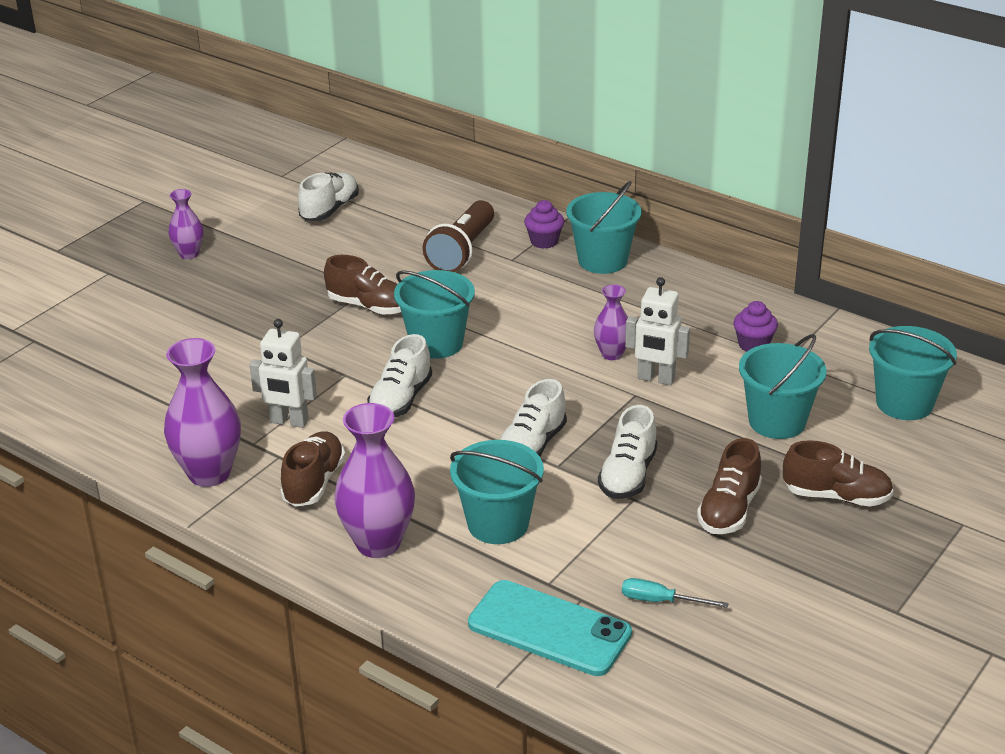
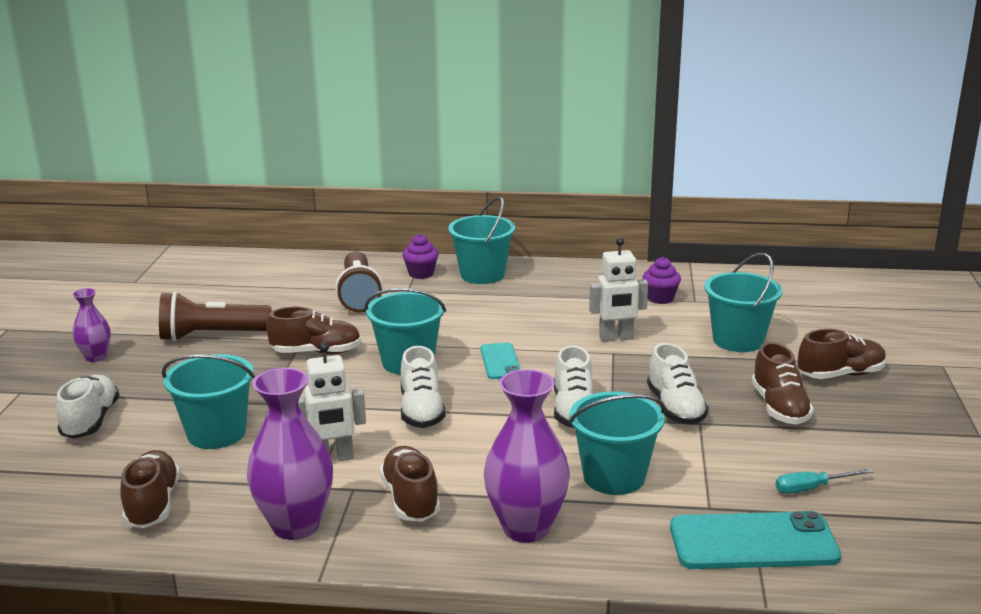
camera: 30 degrees left, 10 degrees down
white shoe [298,172,359,221] -> white shoe moved to [56,374,120,439]
purple vase [594,284,628,360] -> none
turquoise bucket [869,326,957,420] -> turquoise bucket moved to [162,354,255,449]
none -> brown shoe [120,450,180,528]
none -> brown flashlight [159,291,271,342]
none -> turquoise phone [480,343,521,379]

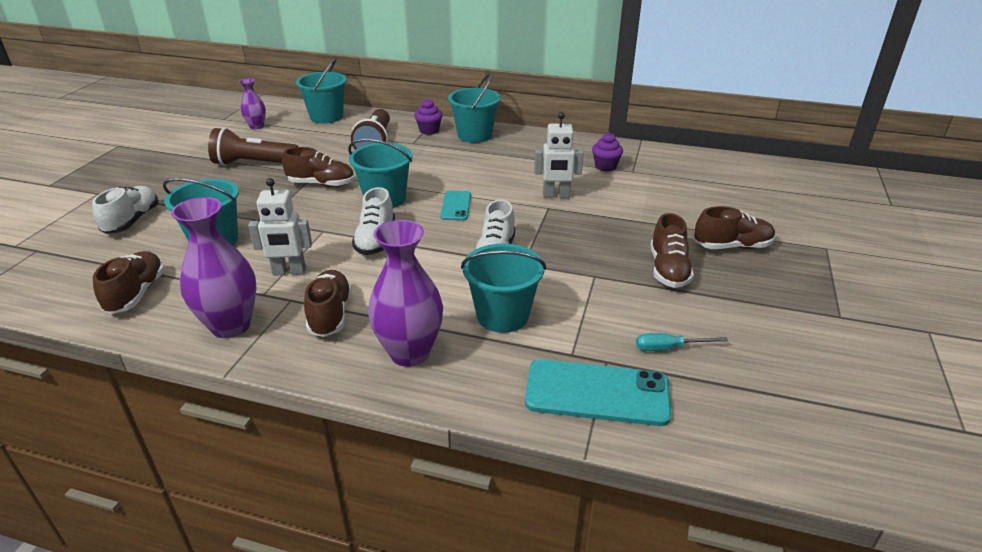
camera: 10 degrees right, 10 degrees up
purple vase [72,288,111,362] -> purple vase moved to [239,78,266,130]
white shoe [647,343,709,425] -> none
turquoise bucket [704,253,782,352] -> turquoise bucket moved to [296,58,347,124]

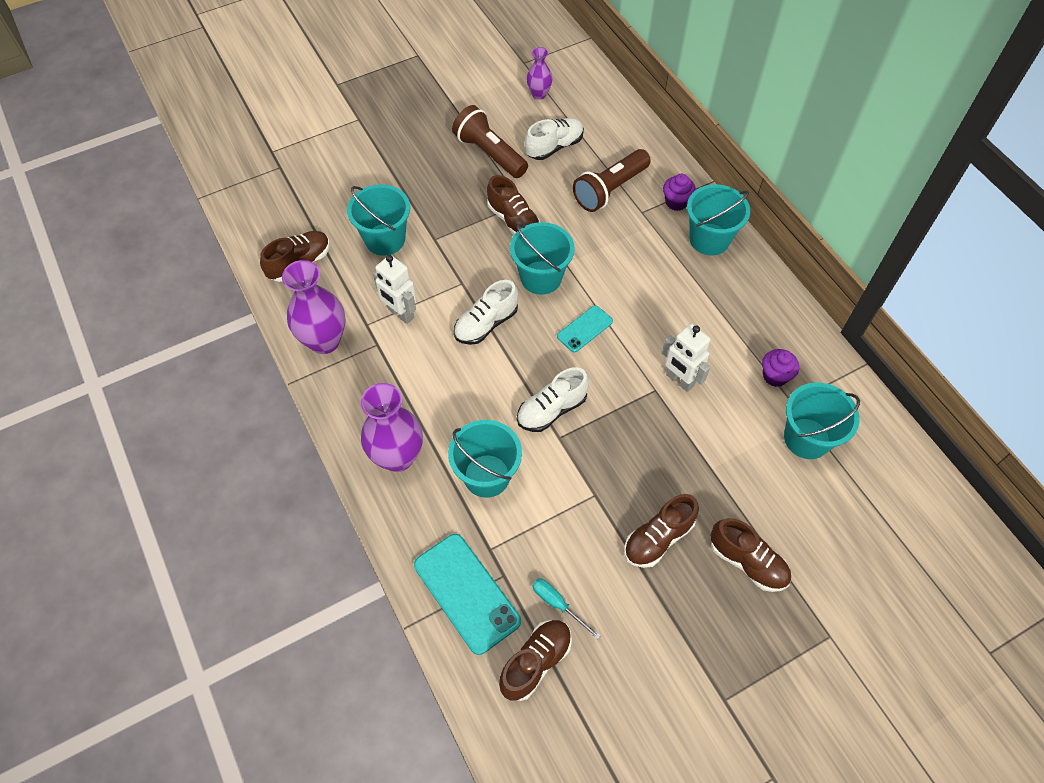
camera: 45 degrees right, 25 degrees up
white shoe [92,186,159,234] -> white shoe moved to [525,118,584,160]
turquoise bucket [296,58,347,124] -> turquoise bucket moved to [784,382,860,459]
brown shoe [304,270,352,337] -> brown shoe moved to [499,620,572,701]

